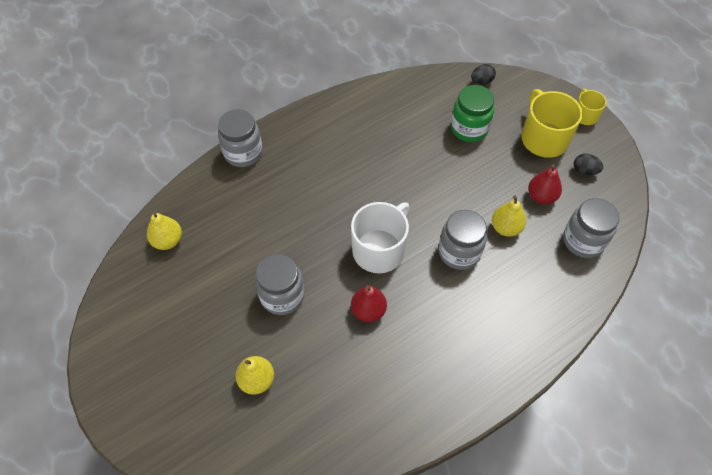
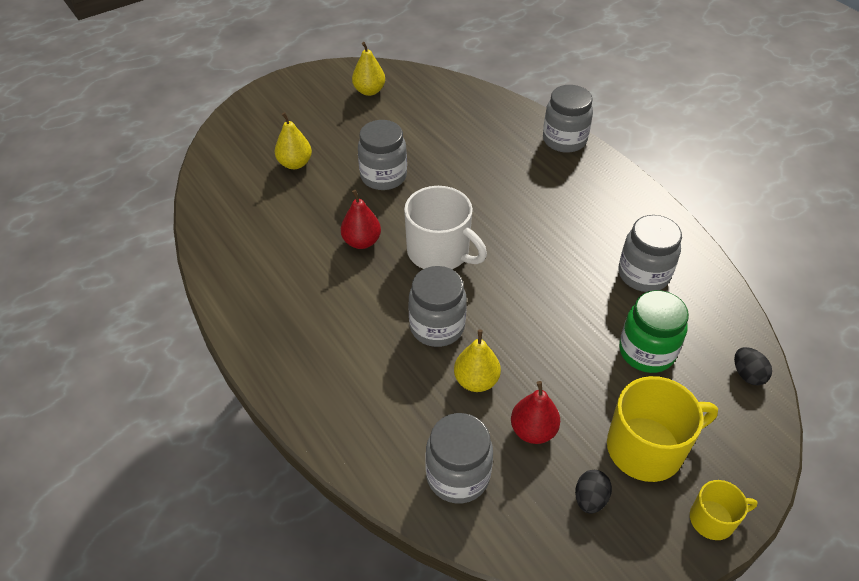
camera: 90 degrees right, 10 degrees down
yellow pear [147,211,182,250] -> yellow pear moved to [352,42,385,96]
none -> grey jar [619,215,682,292]

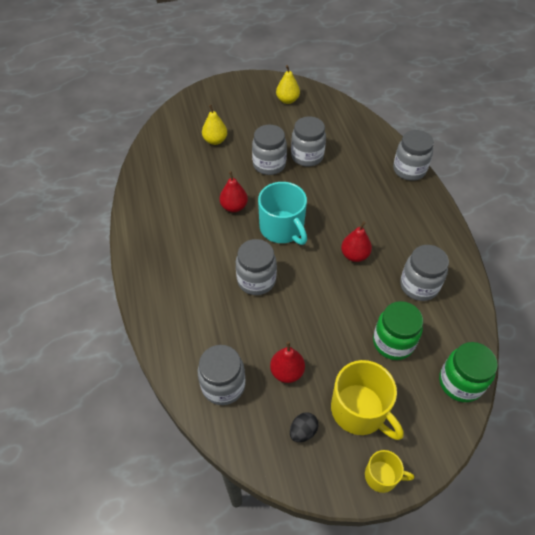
camera: 20 degrees right, 5 degrees up
white mug [404,186,487,269] -> turquoise mug [258,182,307,245]
yellow pear [454,330,501,392] -> none
yellow mug [607,376,718,482] -> yellow mug turned 45 degrees clockwise [331,360,404,440]
black egg [734,347,772,385] -> green jar [439,342,498,402]
none -> grey jar [291,117,326,167]
none -> red pear [341,221,372,262]

